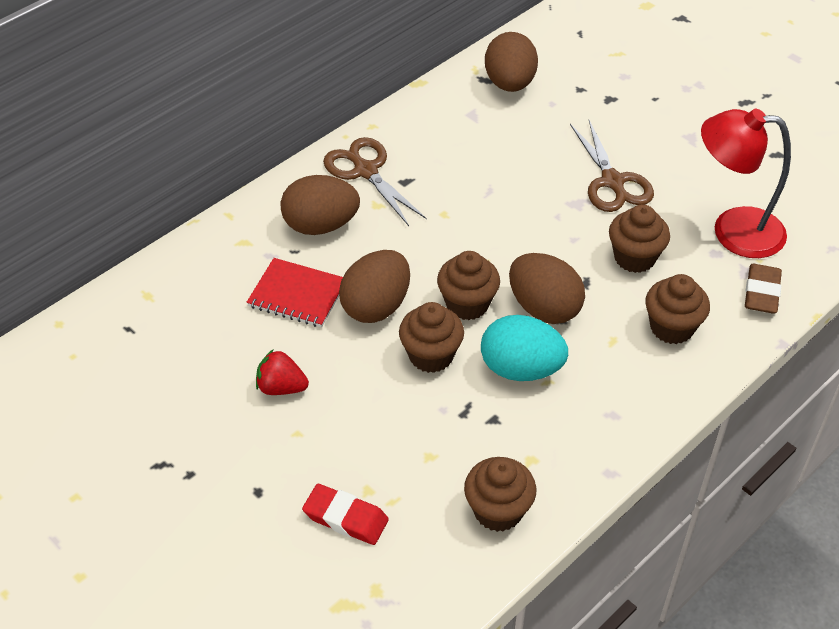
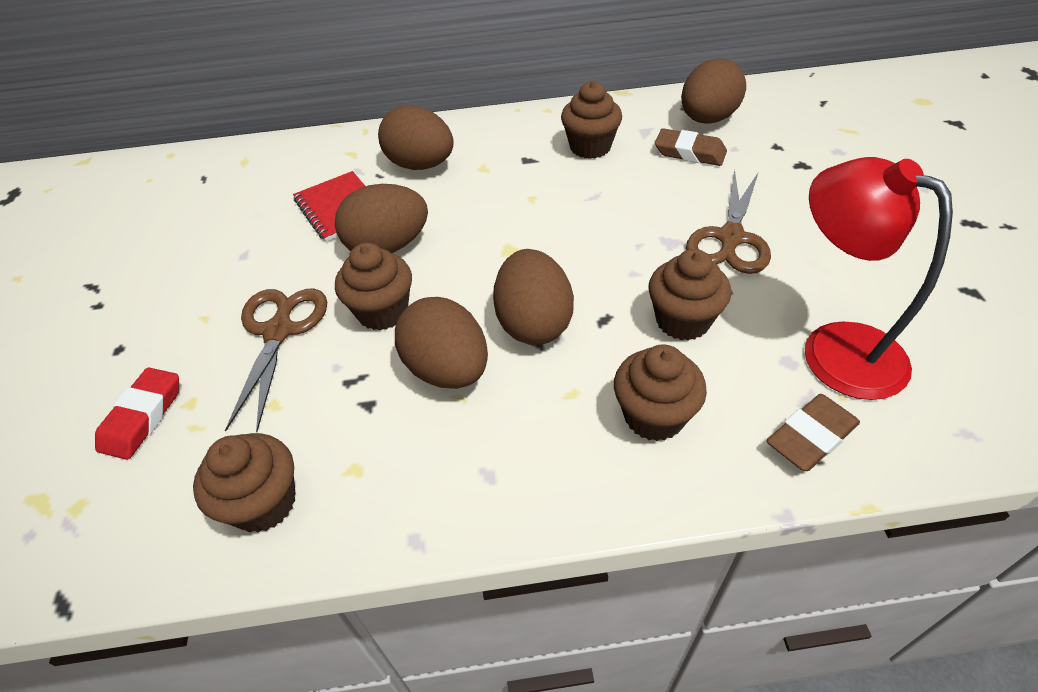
camera: 40 degrees right, 0 degrees up
red strawberry [256,349,309,395] -> none
red eraser [302,484,389,545] -> red eraser turned 45 degrees clockwise [95,367,179,460]
brown scissors [323,137,426,226] -> brown scissors moved to [225,288,327,432]
brown cupcake [437,251,500,320] -> brown cupcake moved to [561,81,622,159]
turquoise egg [481,315,568,381] -> brown egg [395,297,488,389]
none -> brown eraser [655,128,727,166]

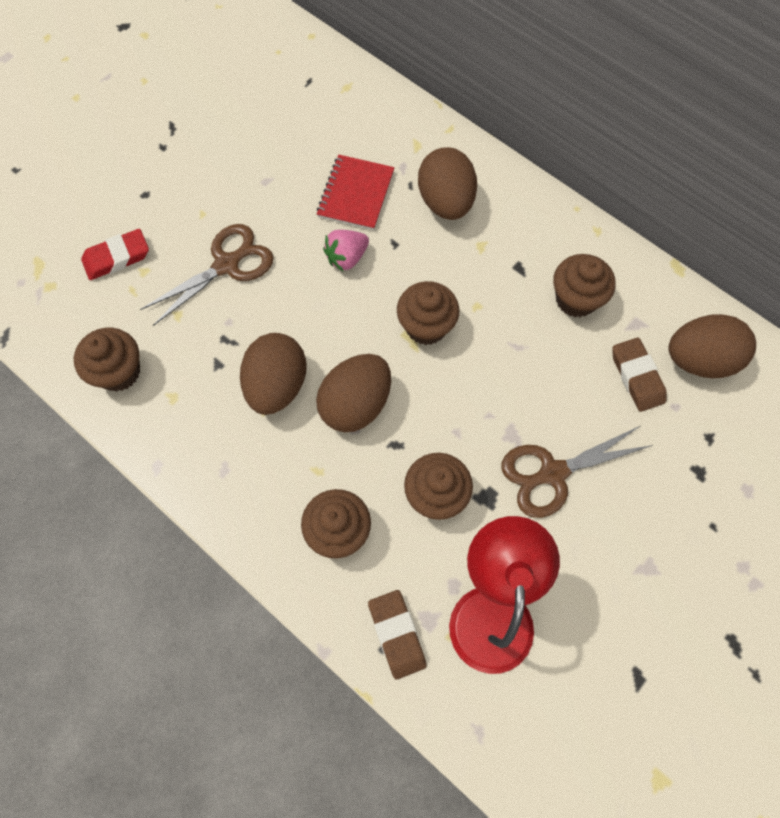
camera: 45 degrees right, 20 degrees up
brown egg [335,184,428,253] -> pink strawberry [323,230,369,272]
brown cupcake [335,243,412,331] -> brown cupcake moved to [397,281,459,345]
brown eraser [767,394,860,471] -> brown eraser turned 60 degrees clockwise [368,590,426,679]

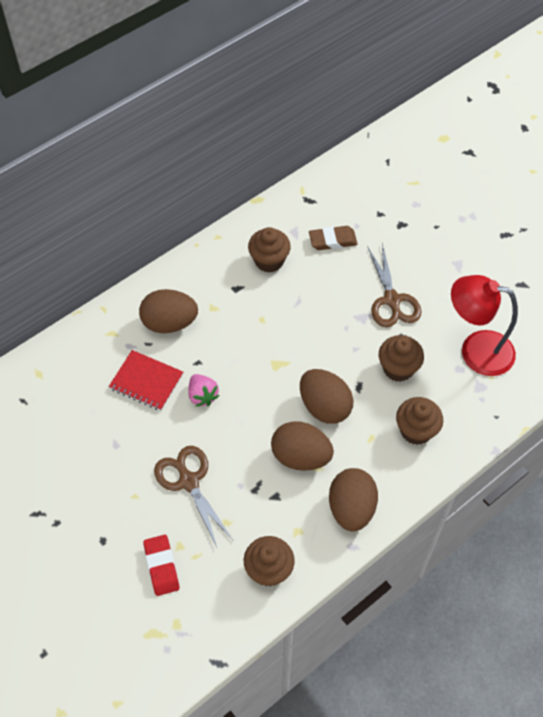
camera: 80 degrees left, 10 degrees down
brown eraser [368,590,426,679] -> none
brown cupcake [397,281,459,345] -> none
brown egg [668,314,756,378] -> brown egg moved to [329,468,378,532]

